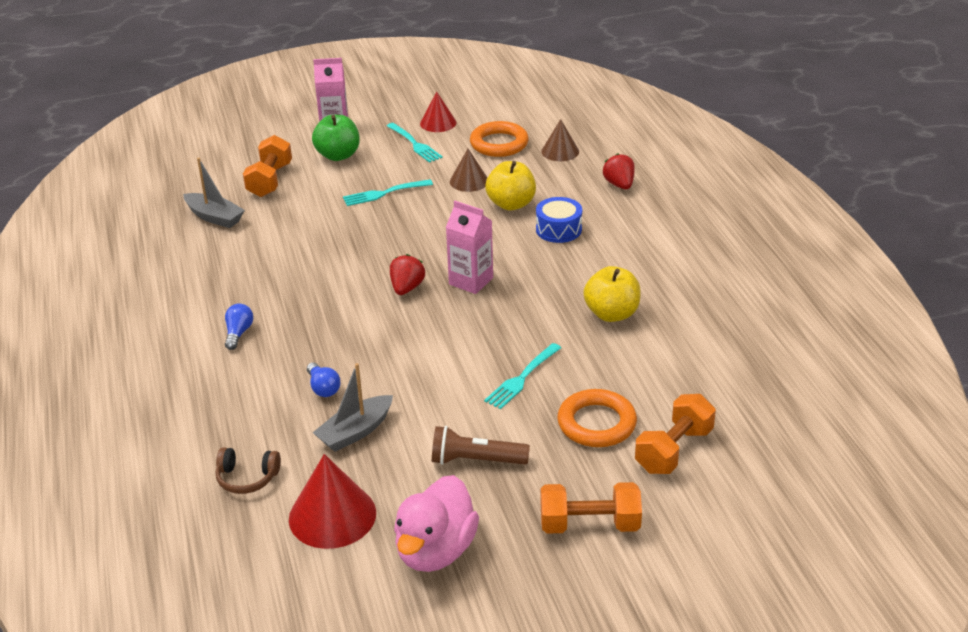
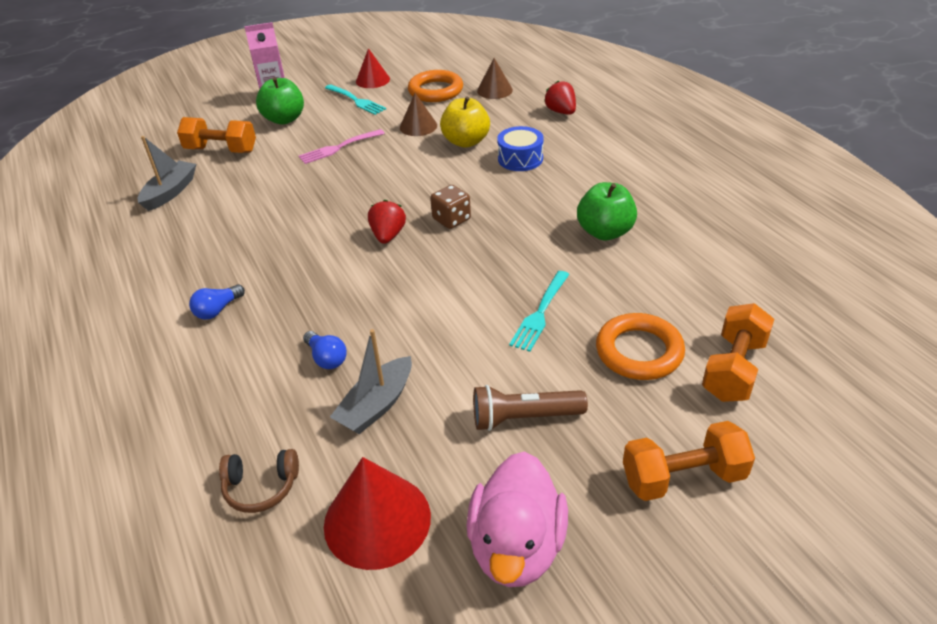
camera: 10 degrees left, 5 degrees up
grey boat [183,158,245,228] -> grey boat turned 90 degrees counterclockwise [138,136,196,211]
blue light bulb [225,304,253,350] -> blue light bulb turned 135 degrees counterclockwise [189,284,245,320]
orange dumbbell [243,135,292,197] -> orange dumbbell turned 75 degrees counterclockwise [177,117,256,153]
turquoise fork [343,179,433,206] -> pink fork [299,129,385,164]
pink carton [446,201,493,294] -> brown dice [430,185,471,229]
yellow apple [583,266,641,322] -> green apple [577,182,637,240]

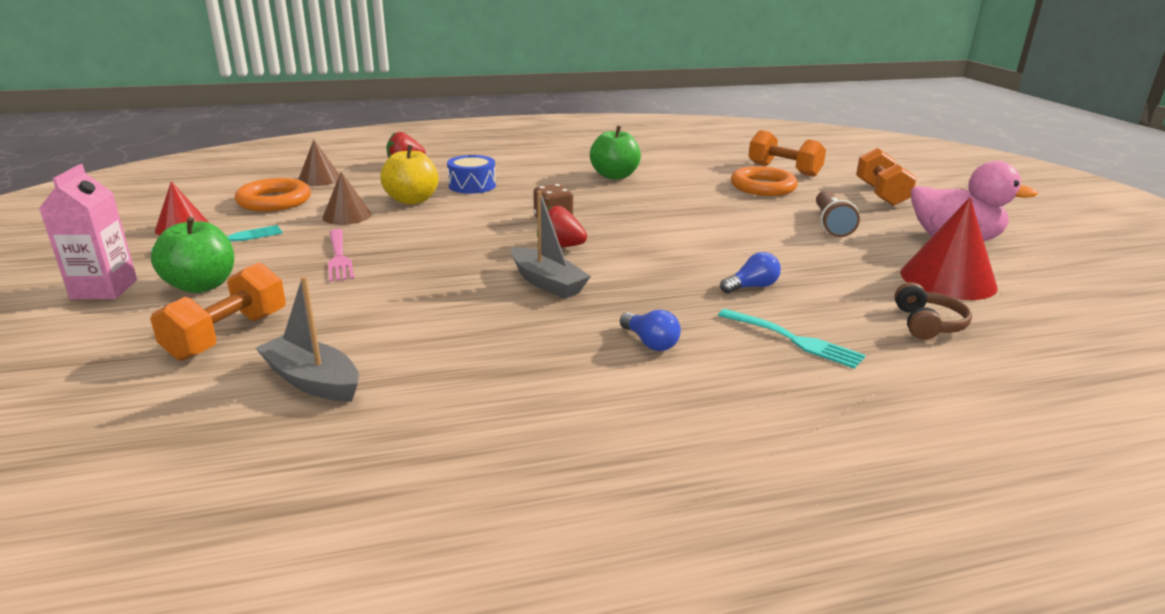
camera: 80 degrees left, 15 degrees down
grey boat [330,329,412,434] -> grey boat moved to [511,191,591,299]
turquoise fork [509,271,570,352] -> turquoise fork moved to [718,309,866,369]

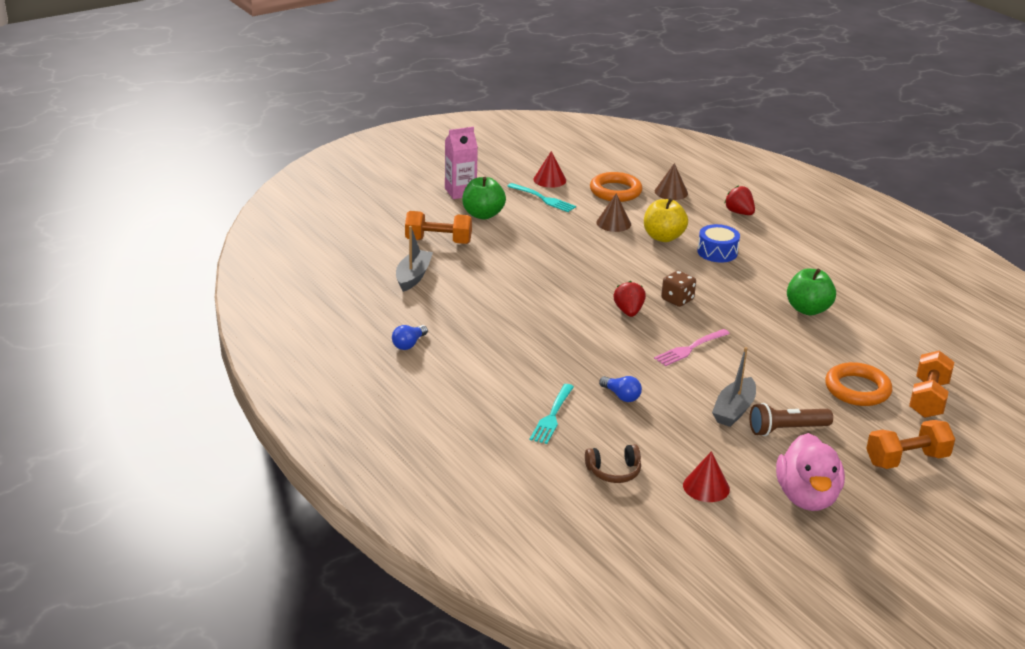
camera: 70 degrees right, 5 degrees up
pink fork [328,229,354,282] -> pink fork moved to [654,329,730,366]
grey boat [511,191,591,299] -> grey boat moved to [712,347,756,427]
blue light bulb [620,310,681,351] -> blue light bulb moved to [392,325,428,350]
red cone [900,197,998,300] -> red cone [683,451,730,502], size x0.62

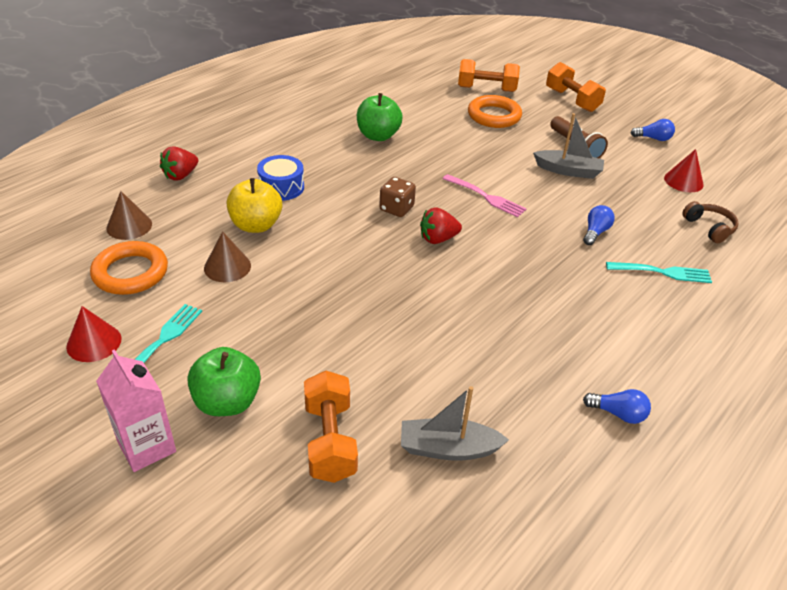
camera: 105 degrees left, 10 degrees up
pink duck [776,433,845,511] -> blue light bulb [631,119,675,141]

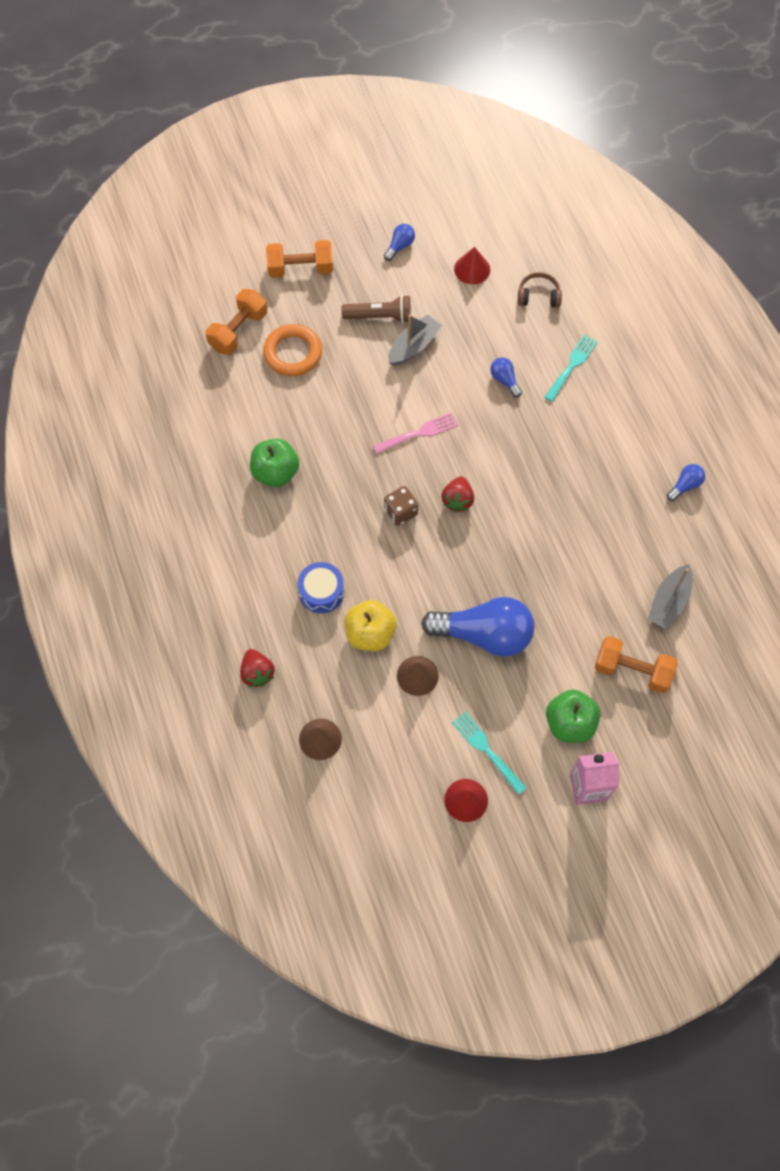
camera: 60 degrees left, 25 degrees up
orange ring [90,241,168,295] -> none
none -> blue light bulb [421,597,534,656]

